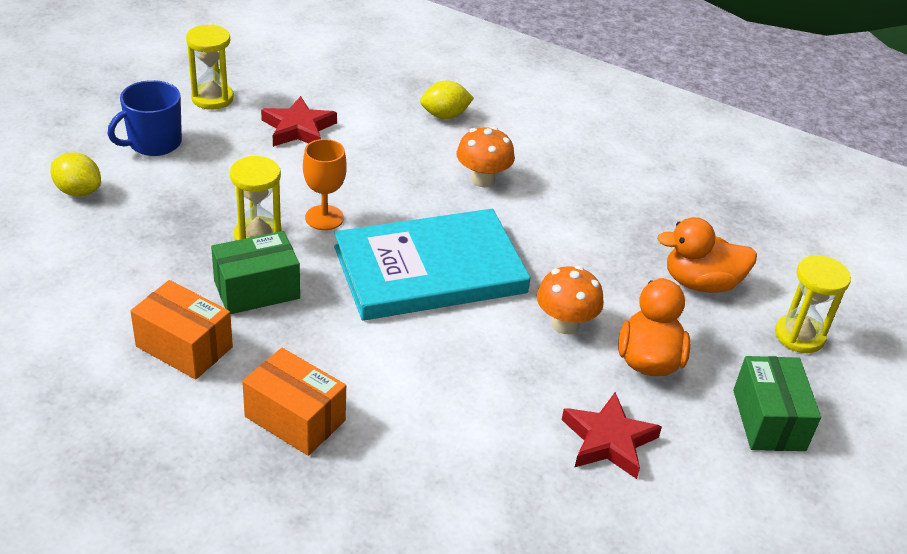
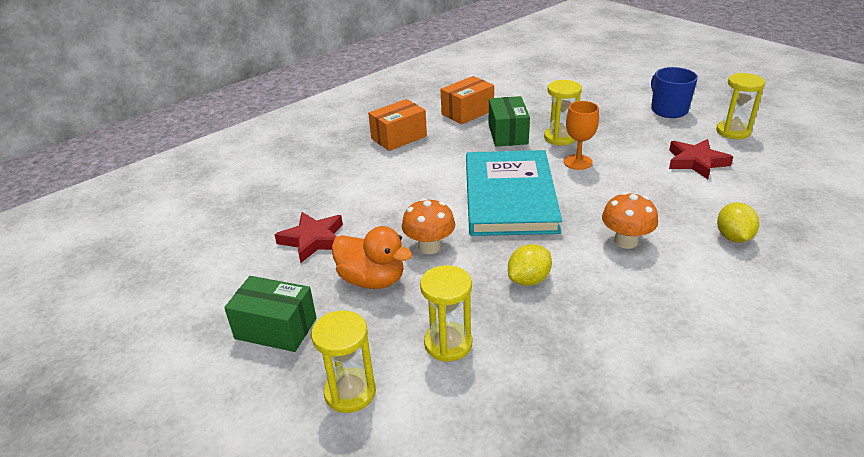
camera: 115 degrees right, 5 degrees down
yellow lemon [51,152,101,197] -> yellow lemon moved to [508,244,552,286]
orange duck [657,217,757,293] -> yellow hourglass [420,265,472,362]

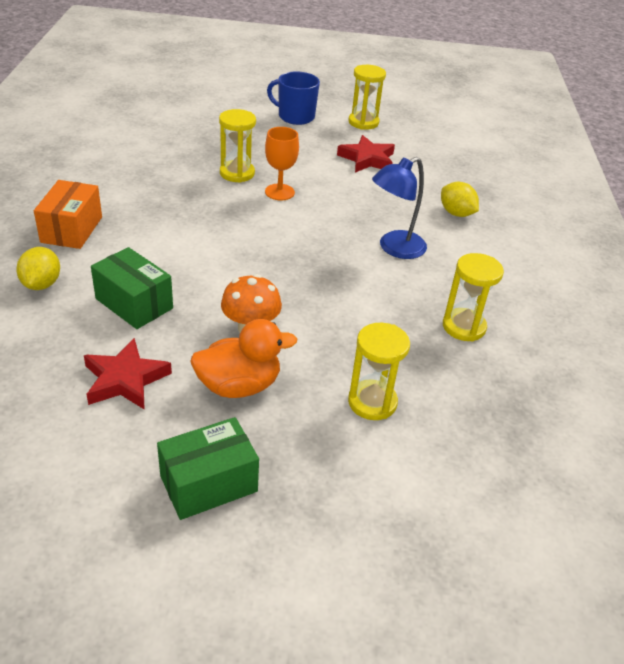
camera: 50 degrees left, 5 degrees up
yellow hourglass [311,311,376,413] -> yellow hourglass moved to [443,253,504,342]
orange box [441,76,494,125] -> none
turquoise book [466,150,562,236] -> none
green box [489,96,530,147] -> green box moved to [91,247,173,329]
yellow lemon [508,244,552,286] -> yellow lemon moved to [16,247,60,290]
orange mushroom [602,192,658,249] -> blue lamp [372,157,427,259]

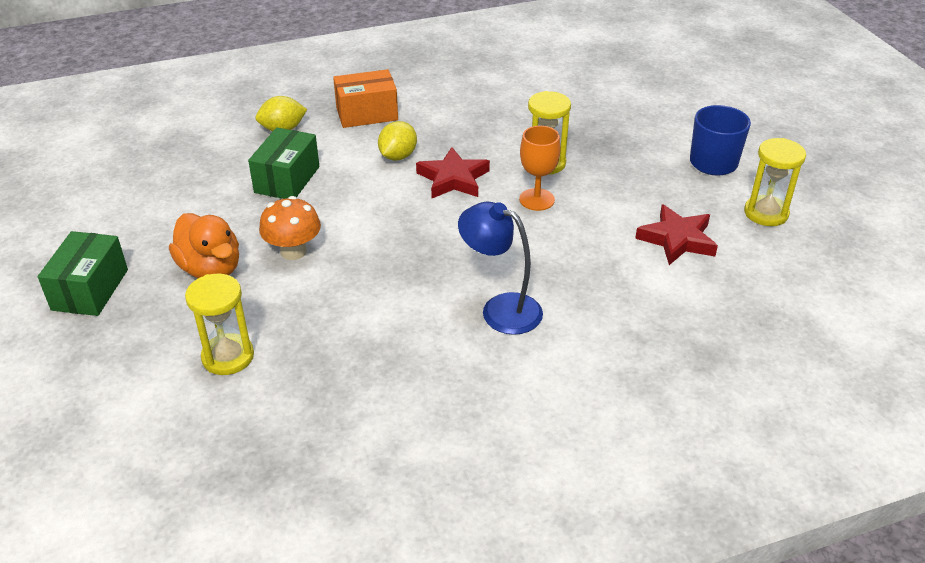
camera: 70 degrees right, 0 degrees up
red star [84,338,172,410] -> red star moved to [416,147,490,198]
green box [157,417,259,520] -> green box turned 60 degrees clockwise [38,231,128,316]
yellow lemon [441,182,479,217] -> yellow lemon moved to [378,121,417,161]
yellow hourglass [443,253,504,342] -> none

